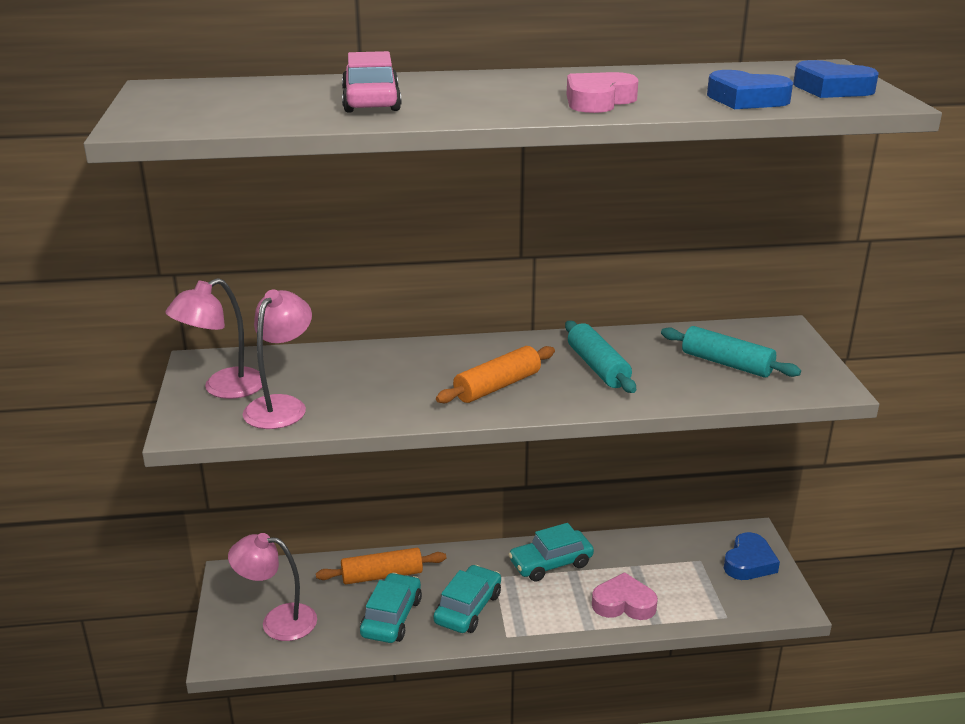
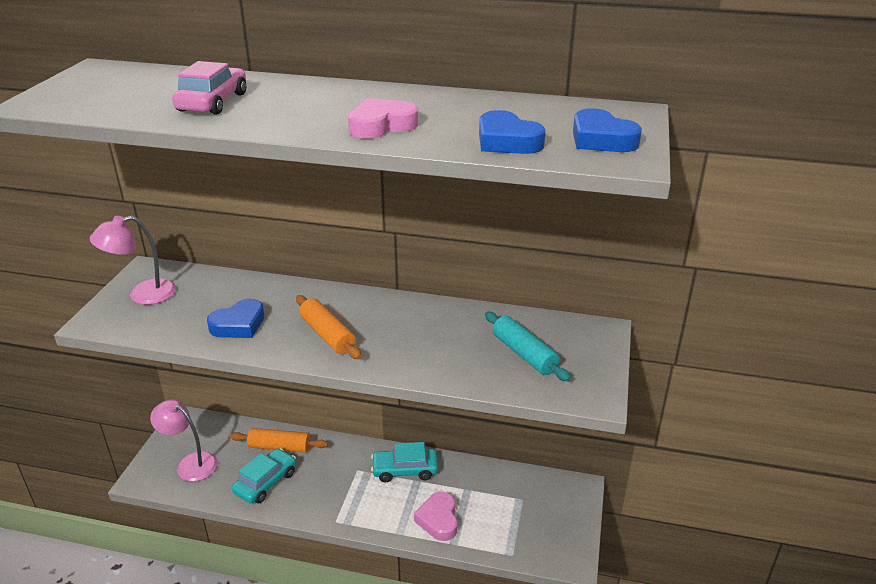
camera: 20 degrees right, 5 degrees up
pink lamp [243,289,312,429] -> none
turquoise car [433,565,501,633] -> none
orange rolling pin [436,346,555,403] -> orange rolling pin turned 75 degrees clockwise [296,295,361,359]
turquoise rolling pin [565,321,636,393] -> none
pink heart [592,572,658,620] -> pink heart turned 120 degrees counterclockwise [414,492,458,541]
blue heart [724,532,780,580] -> blue heart moved to [207,299,264,338]

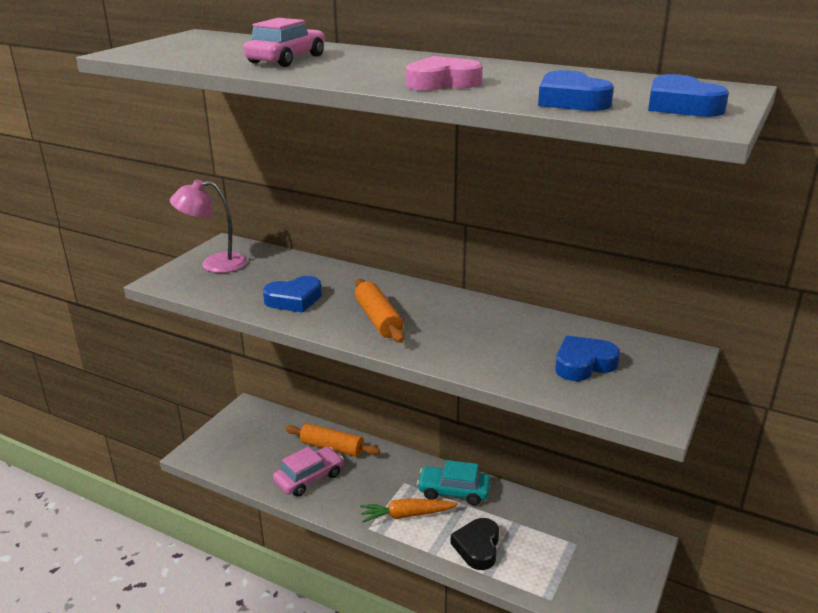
camera: 15 degrees right, 5 degrees down
pink lamp [150,399,218,482] -> none
turquoise car [232,448,296,504] -> pink car [273,447,344,497]
pink heart [414,492,458,541] -> black heart [450,518,499,570]
turquoise rolling pin [485,312,571,381] -> blue heart [555,336,620,381]
none -> orange carrot [360,498,458,523]

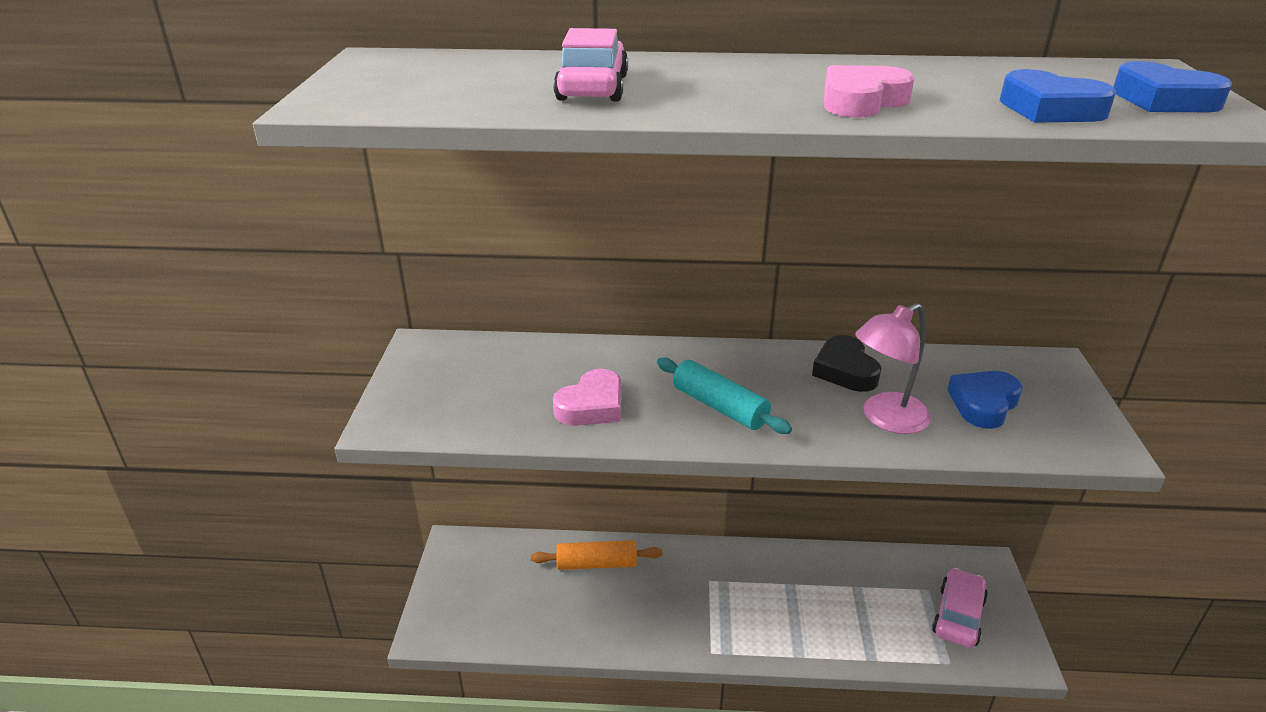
camera: 25 degrees left, 5 degrees up
pink lamp [170,179,247,273] -> pink lamp moved to [855,303,931,434]
blue heart [263,276,322,312] -> pink heart [553,369,621,426]
pink car [273,447,344,497] -> pink car moved to [932,568,988,648]
orange rolling pin [355,279,404,343] -> turquoise rolling pin [657,358,792,434]
orange carrot [360,498,458,523] -> none
turquoise car [417,460,491,505] -> none
black heart [450,518,499,570] -> black heart moved to [812,335,882,392]

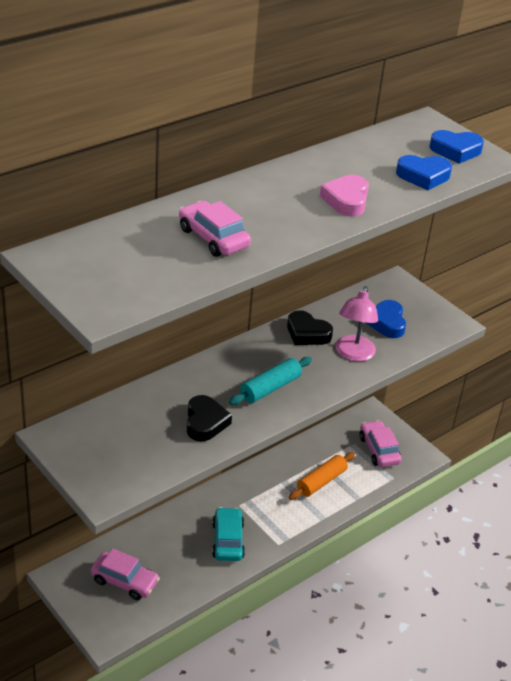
camera: 45 degrees left, 5 degrees up
orange rolling pin [531,540,662,570] -> orange rolling pin moved to [289,452,355,500]
pink heart [553,369,621,426] -> black heart [187,395,232,441]
turquoise rolling pin [657,358,792,434] -> turquoise rolling pin turned 45 degrees counterclockwise [229,357,312,405]
none -> pink car [90,549,160,600]
none -> turquoise car [212,507,245,561]

